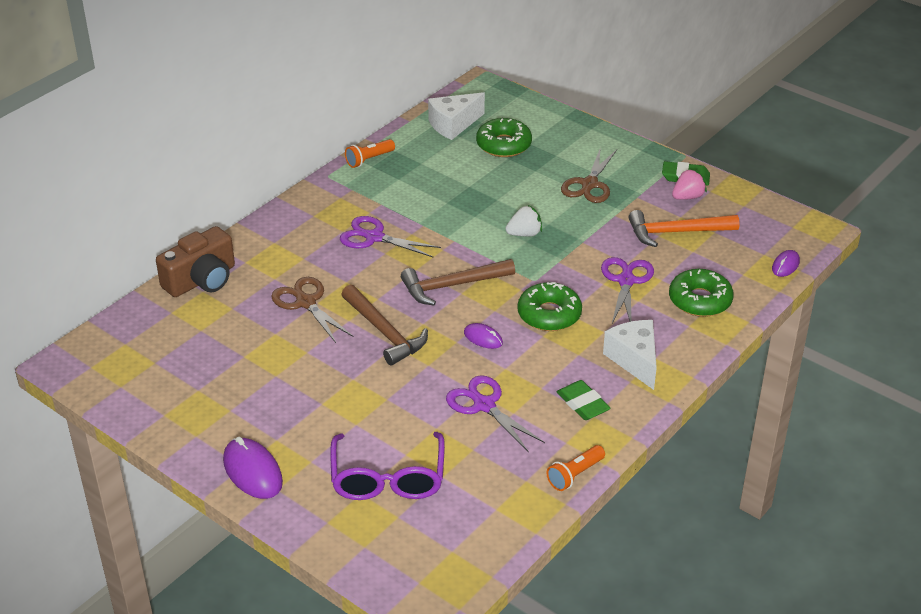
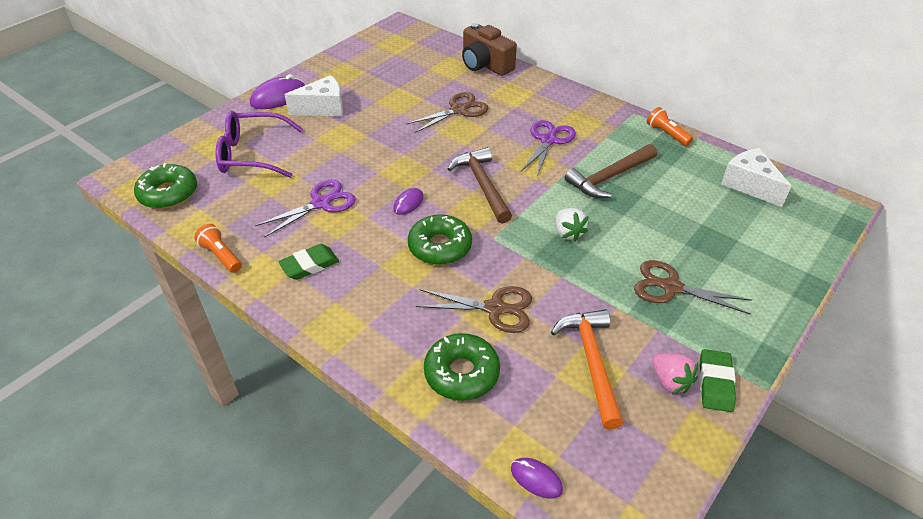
camera: 90 degrees right, 5 degrees up
brown hammer [341,285,428,365] -> brown hammer moved to [565,144,657,198]
green donut [476,118,532,157] -> green donut moved to [134,163,197,209]
purple scissors [601,257,654,323] -> brown scissors [416,286,532,333]
white cheese [603,320,657,390] -> white cheese moved to [285,75,343,116]

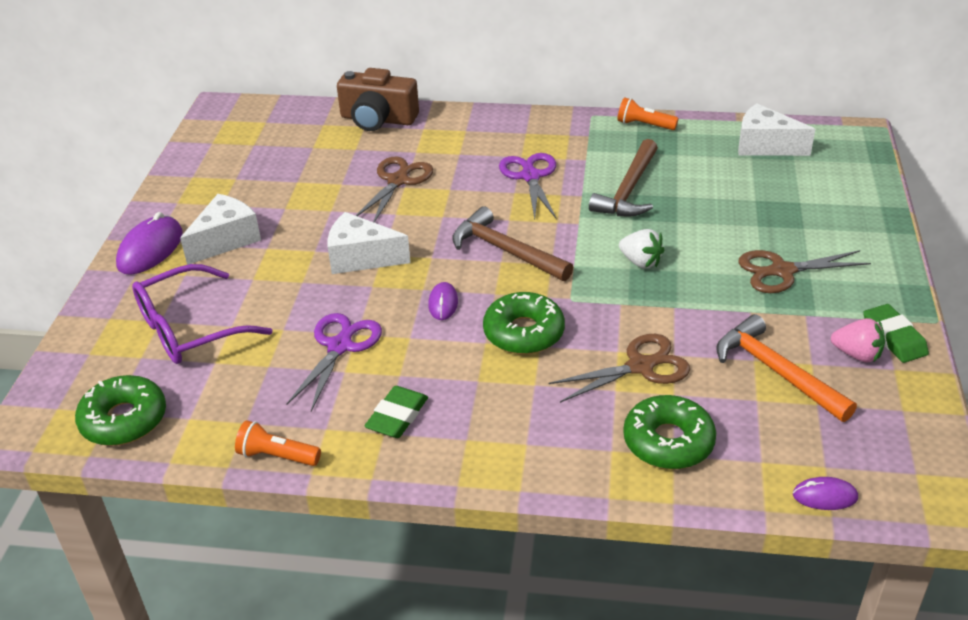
camera: 30 degrees left, 5 degrees down
none -> white cheese [328,212,411,274]

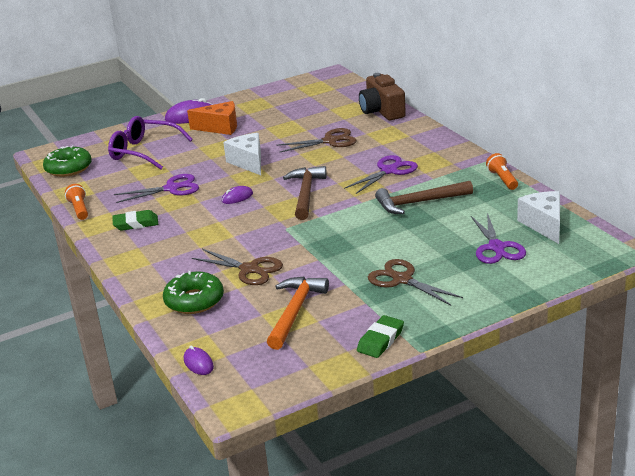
camera: 55 degrees right, 10 degrees down
white cheese [180,194,261,265] -> orange cheese [187,101,237,135]
green donut [483,292,565,354] -> none
white strawberry [619,229,664,268] -> none
pink strawberry [831,318,885,363] -> none
none -> purple scissors [471,213,526,264]

